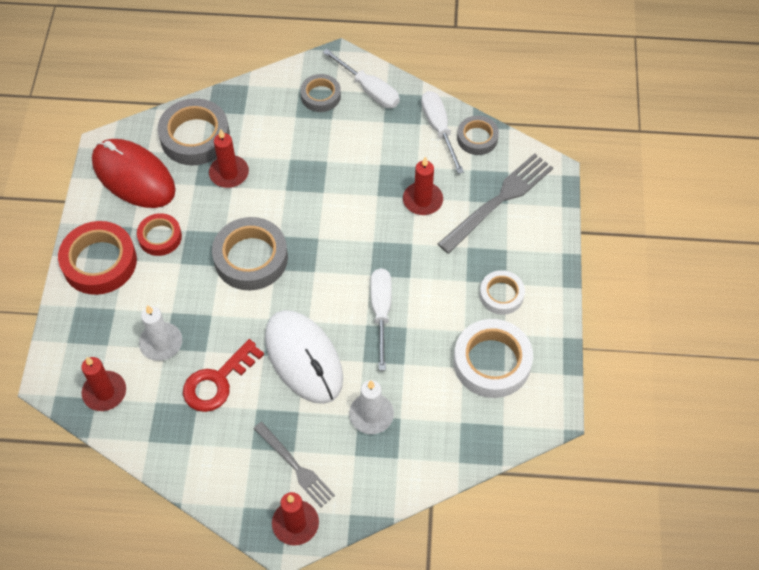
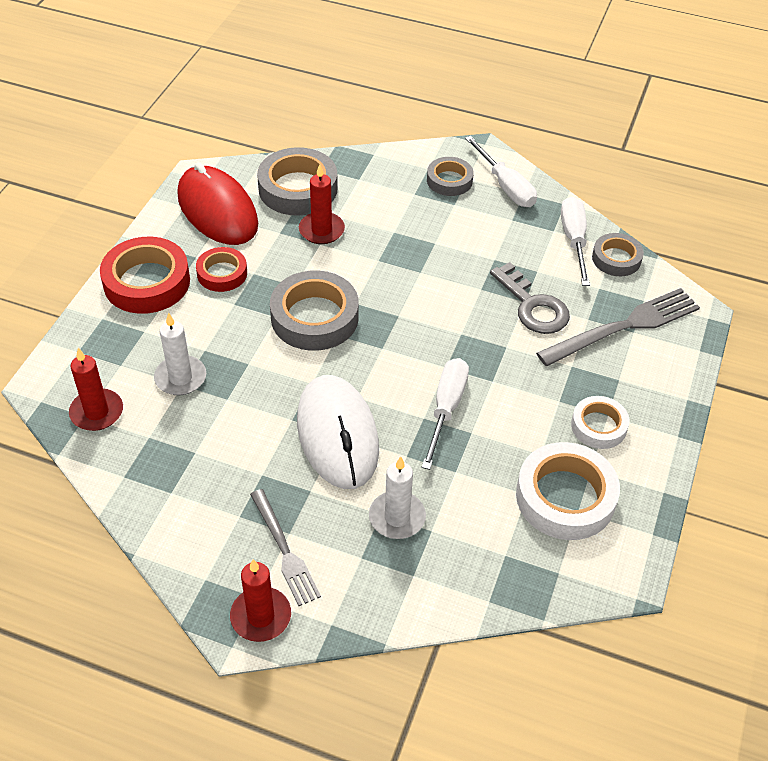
camera: 15 degrees right, 10 degrees down
red key [183,339,264,412] -> none
red candle [403,157,443,215] -> grey key [490,262,570,334]

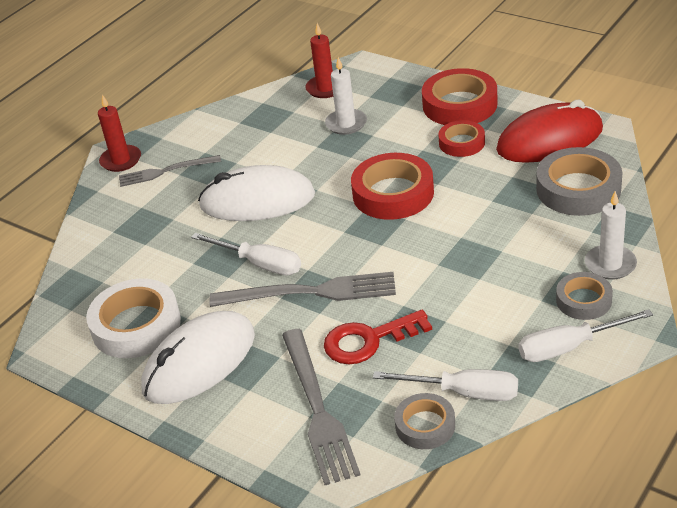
camera: 110 degrees right, 10 degrees down
grey tape [270,271,359,351] -> red tape [351,153,434,220]
red candle [299,164,345,244] -> none
white candle [369,456,426,539] -> white candle moved to [585,191,637,280]
grey key [490,262,570,334] -> red key [324,310,432,364]
white tape [571,396,630,449] -> white mouse [141,311,255,404]
none -> grey fork [210,272,396,307]

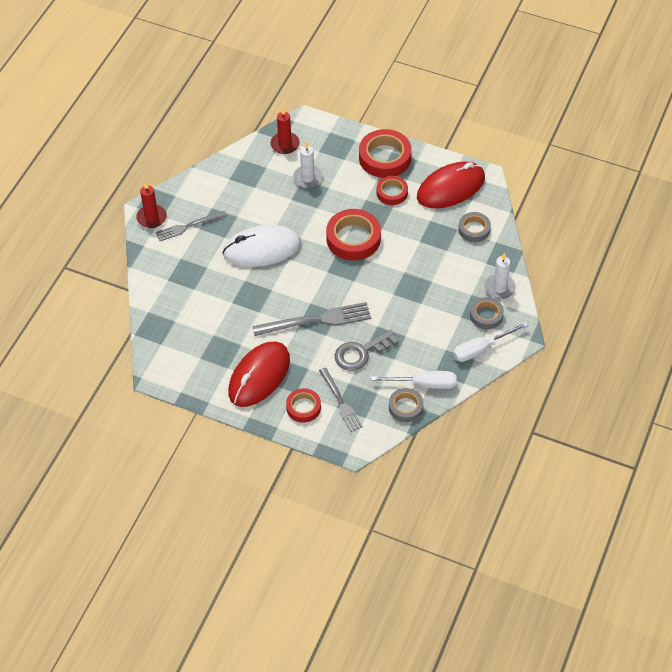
camera: 15 degrees left, 15 degrees up
white tape [86,278,181,358] -> none
white mouse [141,311,255,404] -> red mouse [228,342,290,407]
white screwdriver [191,233,301,275] -> none
grey fork [282,329,360,485] -> grey fork [319,367,363,432], size x0.64
red key [324,310,432,364] -> grey key [335,330,399,371]
grey tape [536,147,622,216] -> grey tape [458,212,491,242], size x0.59
none -> red tape [286,388,321,423]

